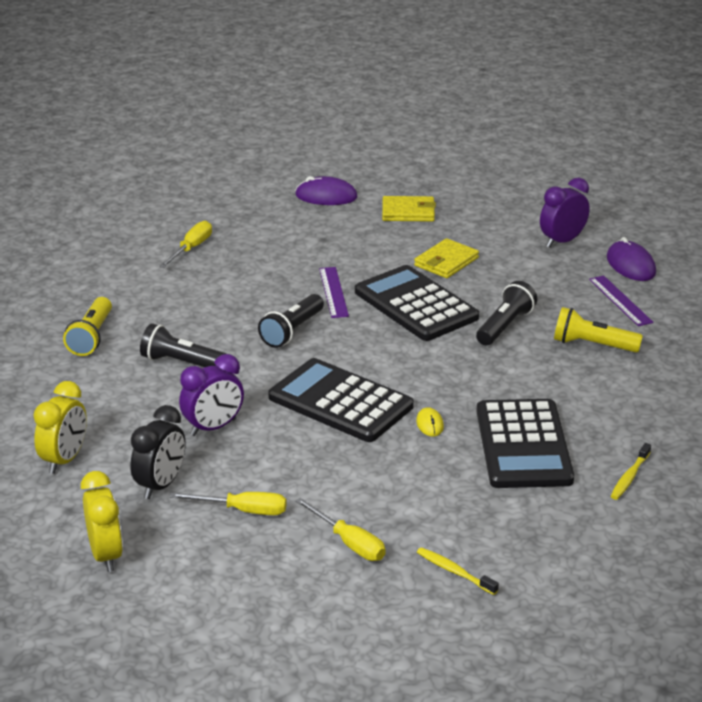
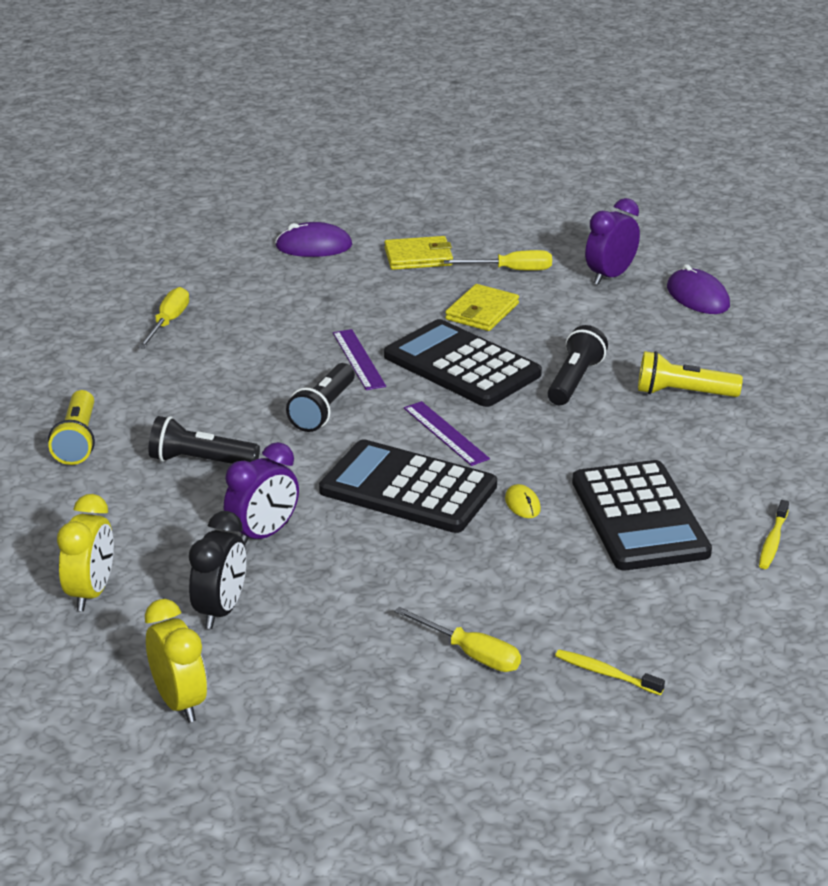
camera: 10 degrees left, 0 degrees up
yellow screwdriver [170,492,287,515] -> yellow screwdriver moved to [444,250,552,271]
purple ruler [589,276,654,326] -> purple ruler moved to [404,401,490,466]

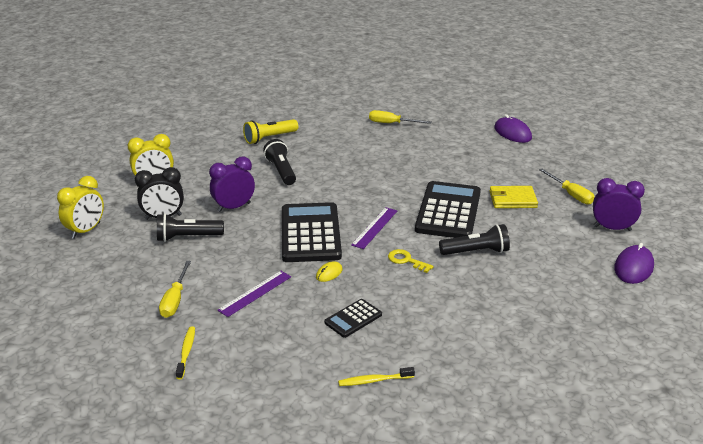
camera: 60 degrees right, 0 degrees up
yellow screwdriver [138,287,189,349] -> yellow screwdriver turned 150 degrees counterclockwise [369,110,431,124]
purple clock [224,442,299,544] -> purple clock turned 135 degrees clockwise [209,156,255,212]
black flashlight [286,363,355,432] -> black flashlight moved to [157,213,224,242]
purple ruler [333,329,386,390] -> purple ruler moved to [218,271,291,317]
yellow wallet [384,236,453,270] -> none
black calculator [572,460,712,570] -> black calculator [324,299,382,338], size x0.48
yellow flashlight [638,351,743,397] -> none
none -> yellow key [388,249,433,273]

